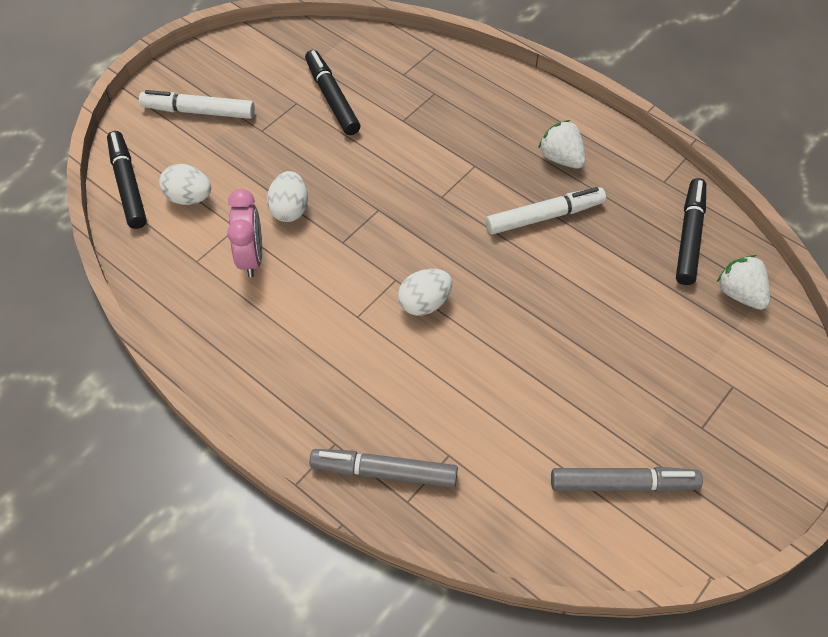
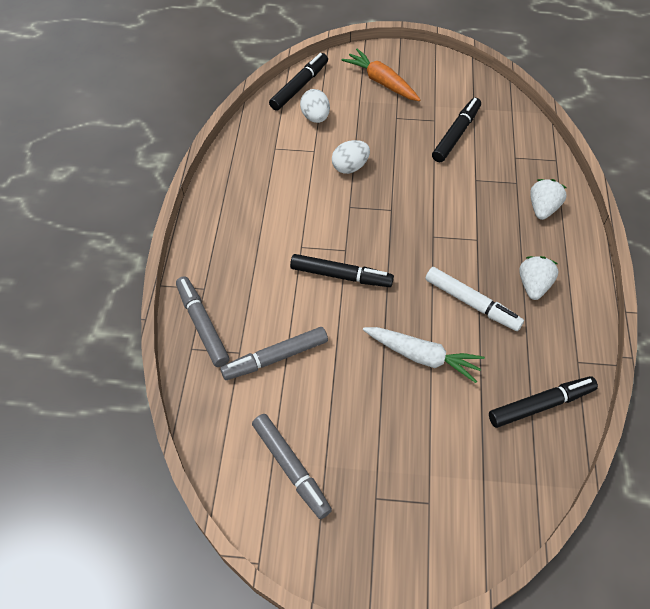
camera: 55 degrees right, 0 degrees up
white marker [139,90,255,119] -> orange carrot [342,49,421,101]
pink clock [227,189,262,277] -> none
white egg [398,269,452,316] -> black marker [290,254,394,287]
white strawberry [717,255,770,310] -> white strawberry moved to [530,179,567,220]
none -> grey marker [220,327,328,380]
none -> white carrot [363,327,485,383]

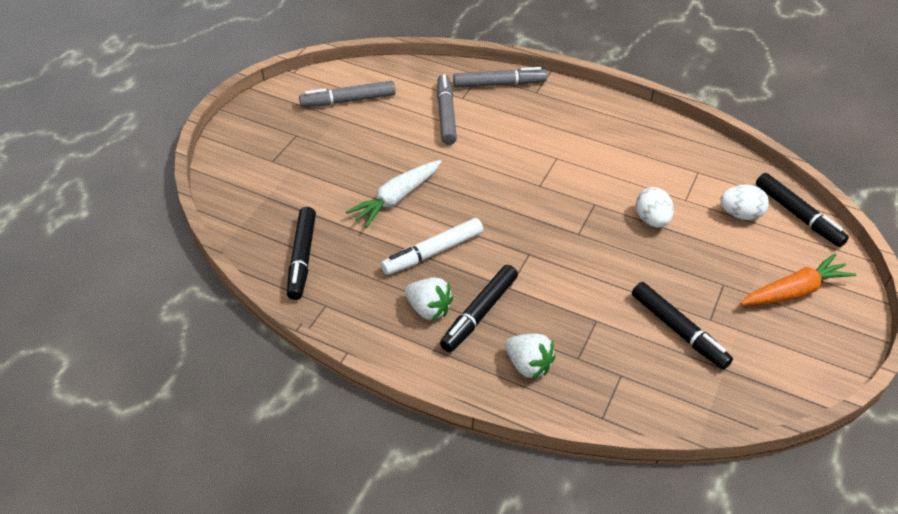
camera: 110 degrees right, 10 degrees down
black marker [290,254,394,287] -> black marker moved to [440,265,518,352]

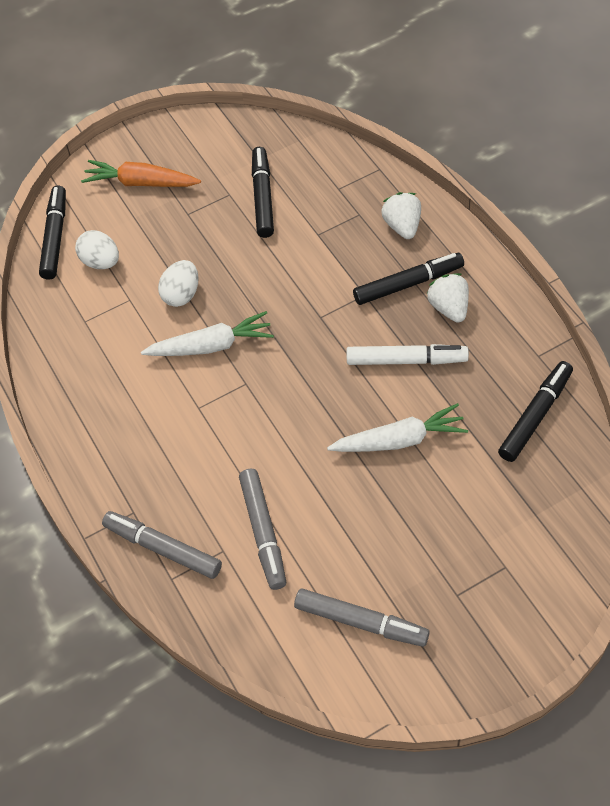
camera: 140 degrees left, 10 degrees up
grey marker [437,74,457,145] -> grey marker turned 45 degrees counterclockwise [239,469,286,590]
none -> white carrot [141,311,274,356]

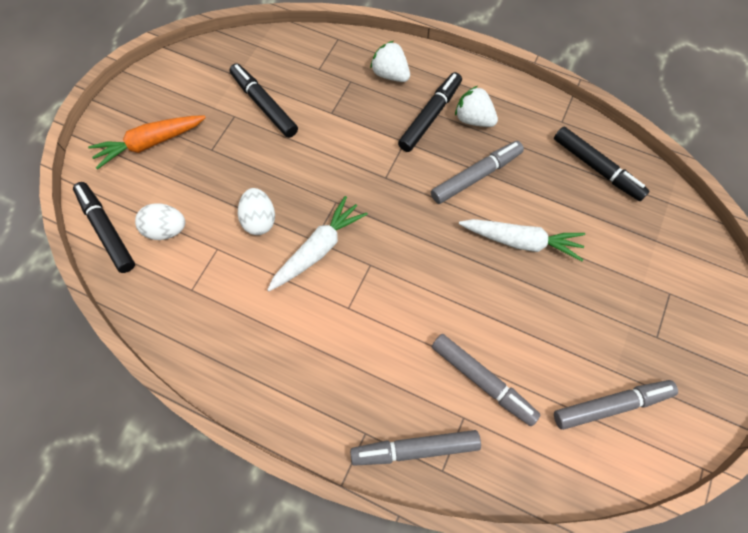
camera: 40 degrees left, 10 degrees up
white carrot [327,403,468,452] -> white carrot turned 60 degrees clockwise [459,219,585,261]
white marker [347,344,469,365] -> grey marker [431,141,524,204]
black marker [498,361,573,462] -> black marker turned 135 degrees clockwise [554,126,650,201]

